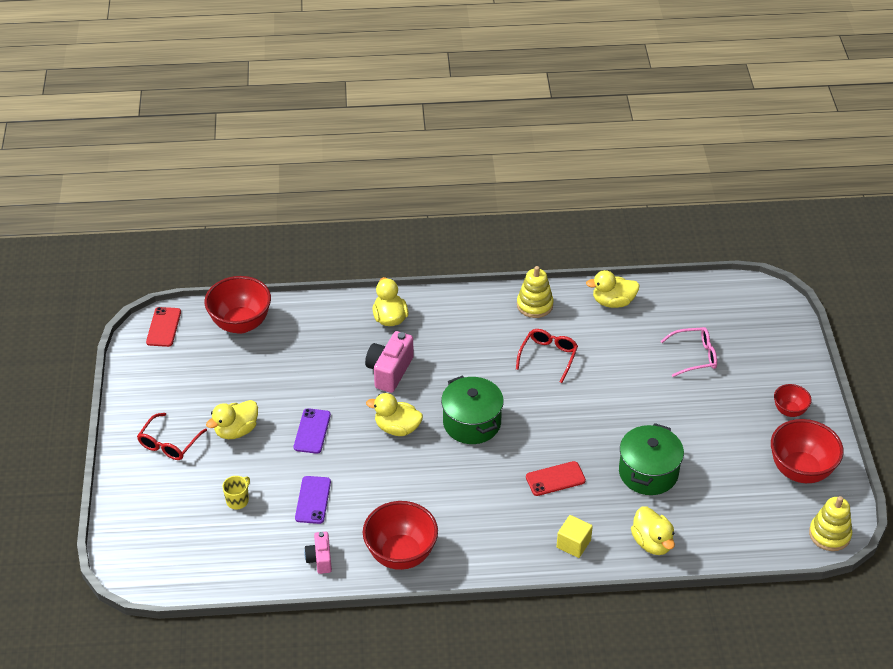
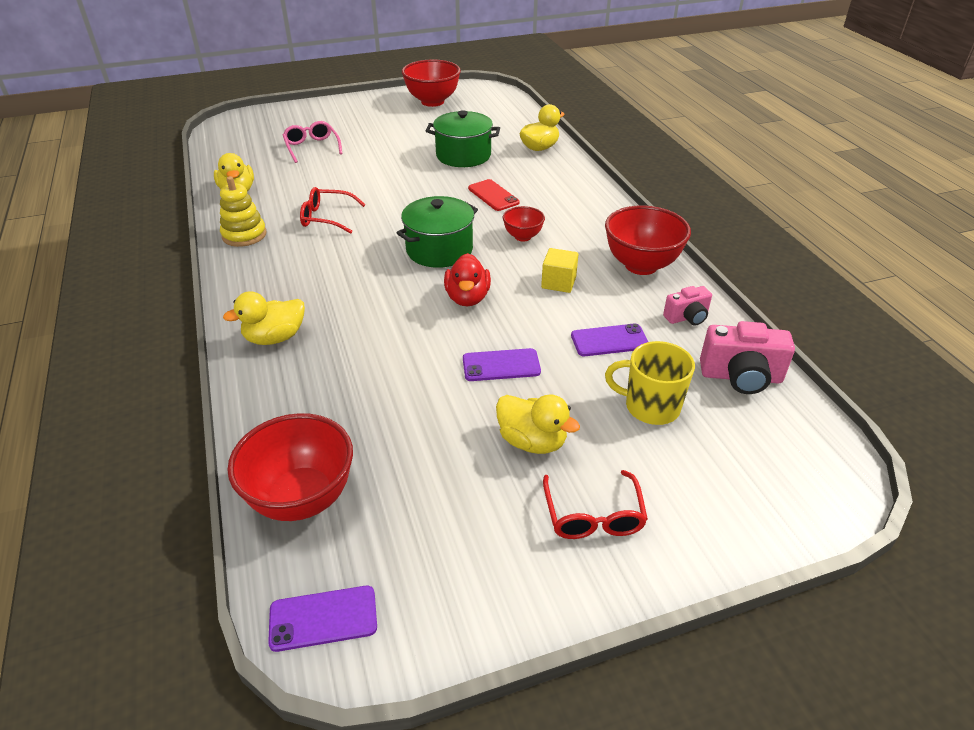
camera: 105 degrees left, 5 degrees down
red glasses [137,413,207,460] -> red glasses turned 75 degrees clockwise [543,470,648,539]
red phone [146,307,181,347] -> purple phone [268,586,377,652]
yellow mug [222,476,250,509] -> yellow mug [605,341,695,425], size x1.69
pink camera [365,331,414,393] -> pink camera moved to [700,321,795,394]
yellow duck [366,393,423,436] -> red duck [444,253,491,306]
yellow cube [557,515,593,558] -> yellow cube moved to [541,248,578,293]
red bowl [774,384,812,417] -> red bowl moved to [503,206,545,242]
yellow stacking toy [809,496,852,551] -> none

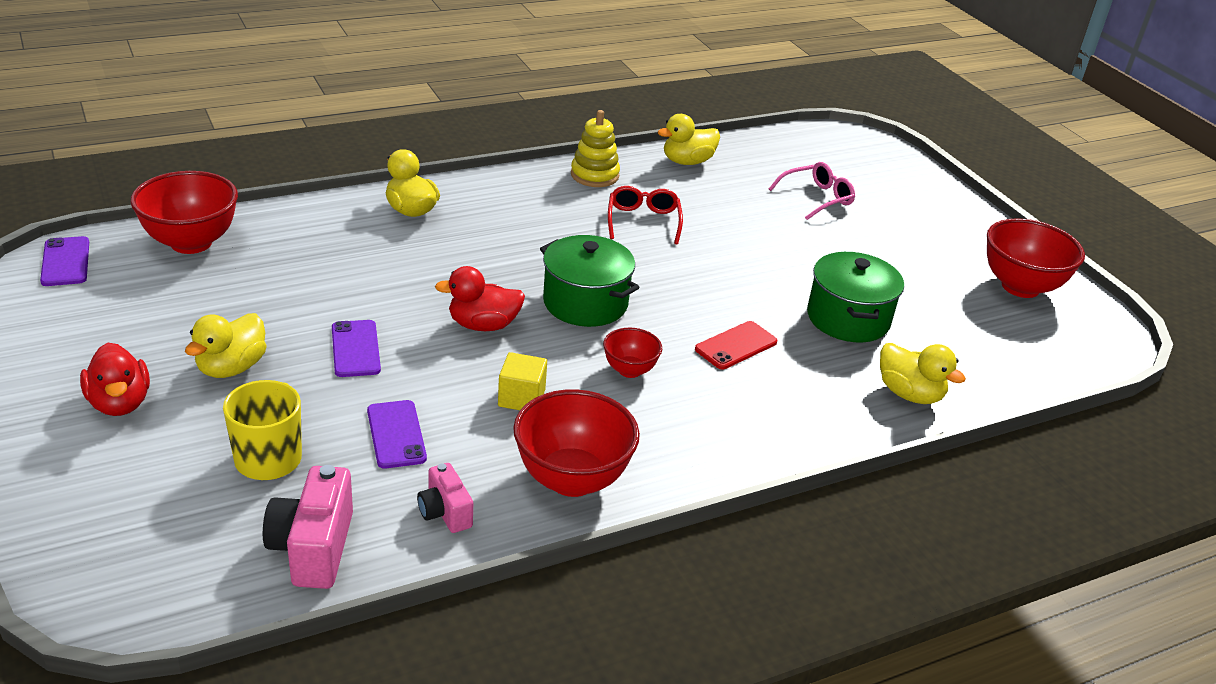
camera: 80 degrees right, 5 degrees down
red glasses [543,470,648,539] -> red duck [80,343,150,416]

